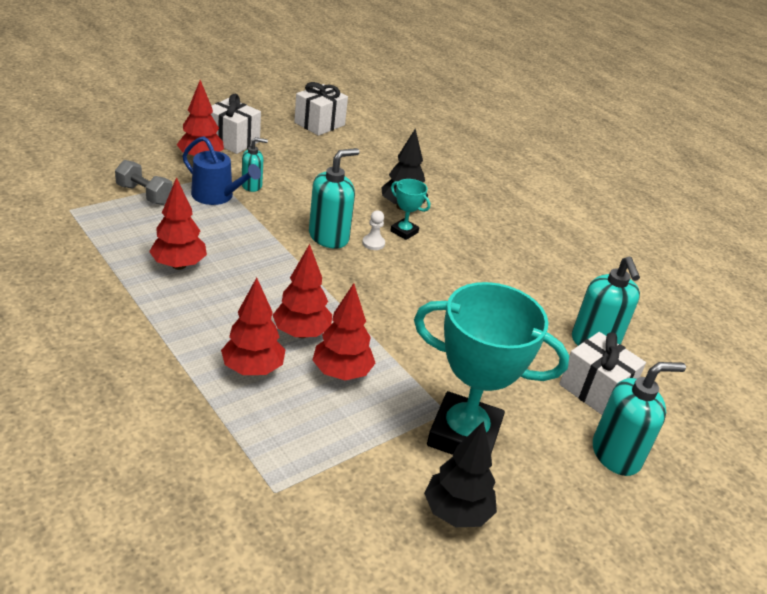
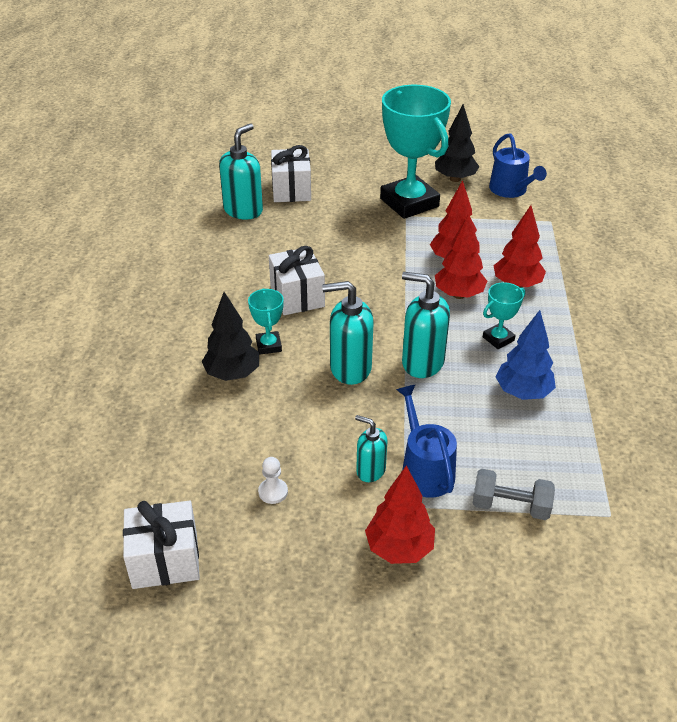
camera: 135 degrees left, 5 degrees up
grey dumbbell [115,160,172,205] -> grey dumbbell turned 60 degrees counterclockwise [472,469,555,520]
red tree [149,177,207,270] -> blue tree [496,310,556,400]
white gift [211,94,261,154] -> white gift moved to [269,246,325,315]
white pawn [362,210,385,250] -> white pawn moved to [258,457,288,504]
turquoise soap dispenser [593,362,686,476] -> turquoise soap dispenser moved to [402,272,450,378]
none -> turquoise trophy [483,282,525,349]
none -> blue watering can [489,133,547,198]

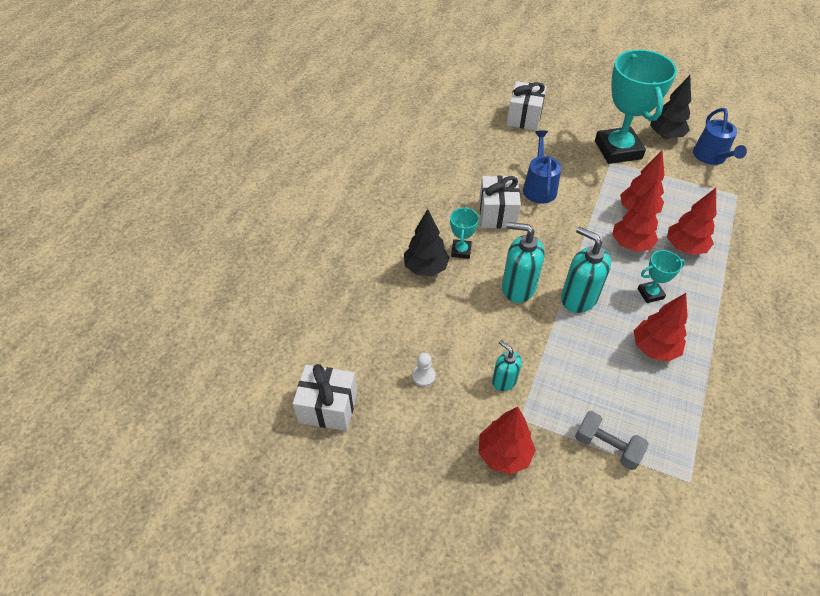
camera: 20 degrees right, 10 degrees up
turquoise soap dispenser [219,123,263,220] -> none
blue watering can [396,385,457,498] -> blue watering can moved to [523,130,561,204]
blue tree [496,310,556,400] -> red tree [634,293,688,362]

